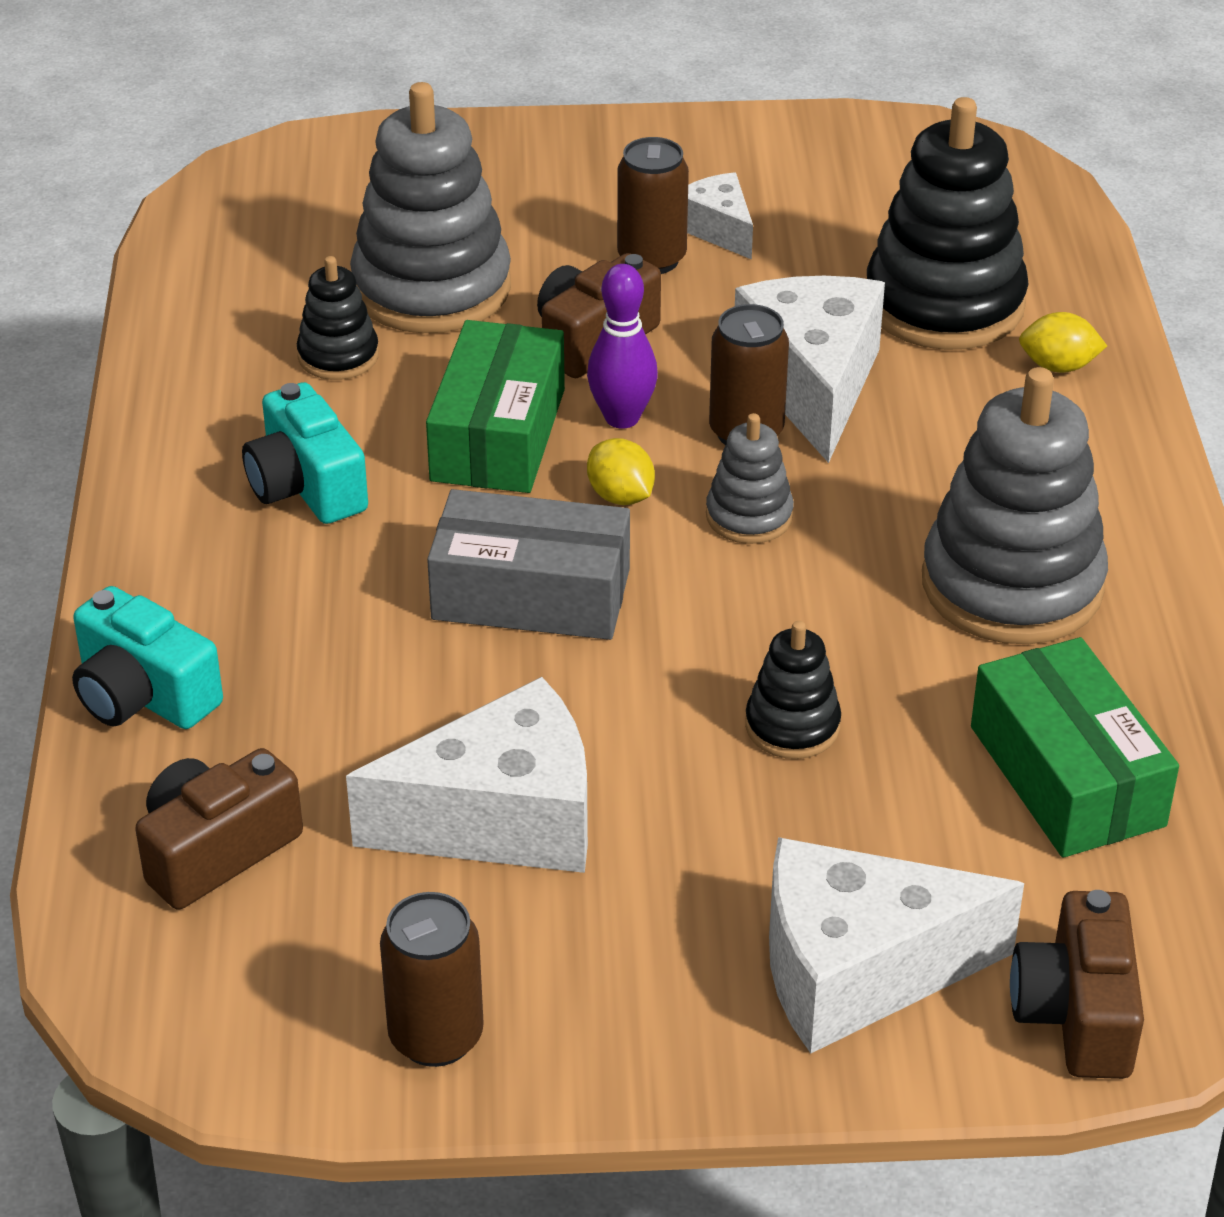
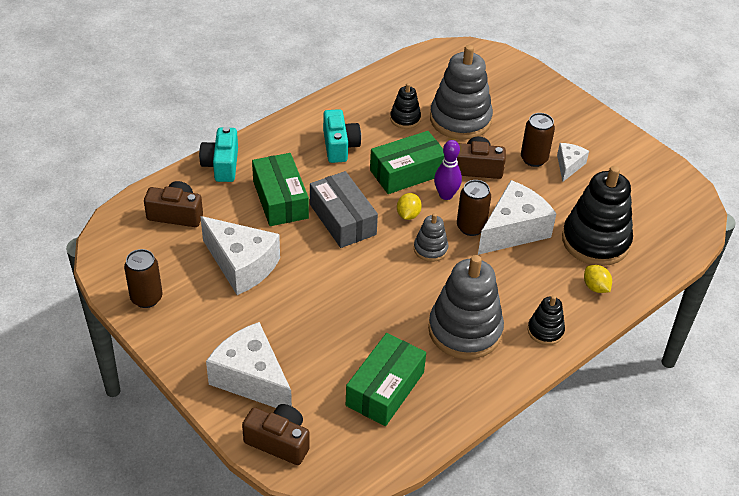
camera: 50 degrees right, 5 degrees up
turquoise camera [242,382,368,524] -> turquoise camera turned 150 degrees clockwise [323,109,361,163]
black stacking toy [745,621,841,759] -> black stacking toy moved to [528,295,565,345]
brown camera [1010,890,1144,1079] -> brown camera turned 60 degrees clockwise [242,404,310,465]
none -> green box [252,153,309,226]

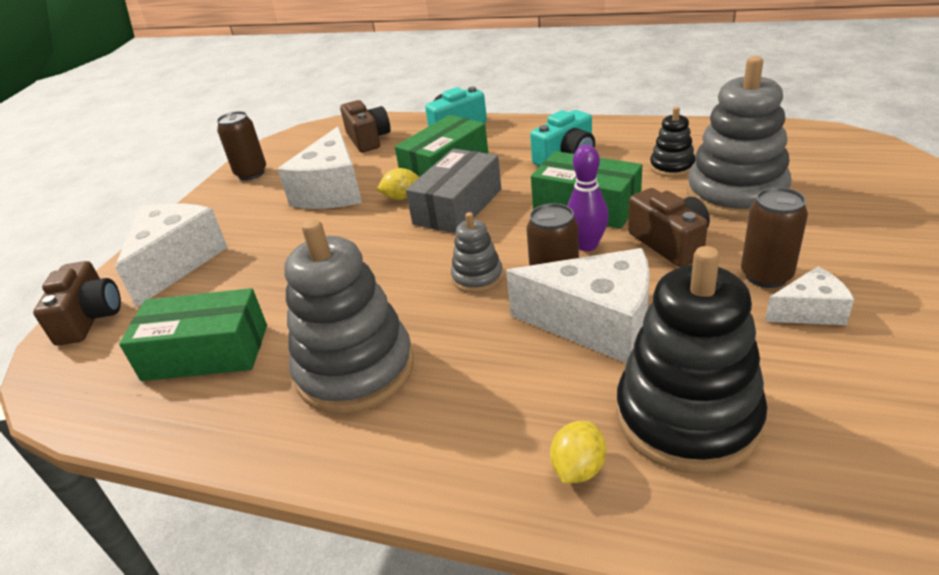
camera: 65 degrees right, 10 degrees down
yellow lemon [397,193,422,220] -> yellow lemon moved to [376,168,419,200]
black stacking toy [528,295,565,345] -> none

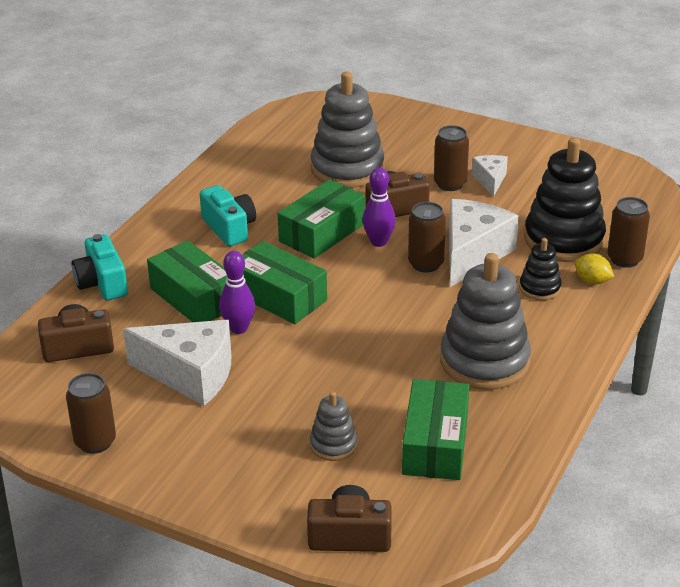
camera: 85 degrees left, 0 degrees up
white cheese [115,204,228,307] -> none
yellow lemon [376,168,419,200] -> purple bowling pin [219,251,255,334]
grey box [406,149,501,234] -> green box [242,241,327,324]
grey stacking toy [451,212,503,293] -> grey stacking toy moved to [310,391,357,461]
black stacking toy [650,107,695,177] -> black stacking toy moved to [519,238,561,300]
none -> brown can [607,197,650,268]

